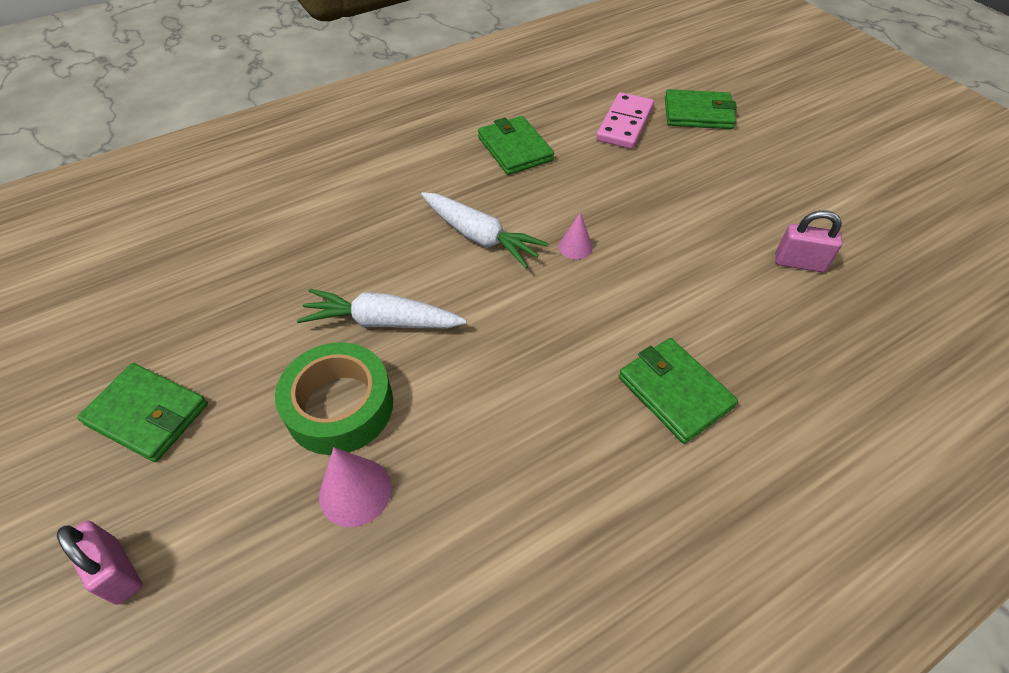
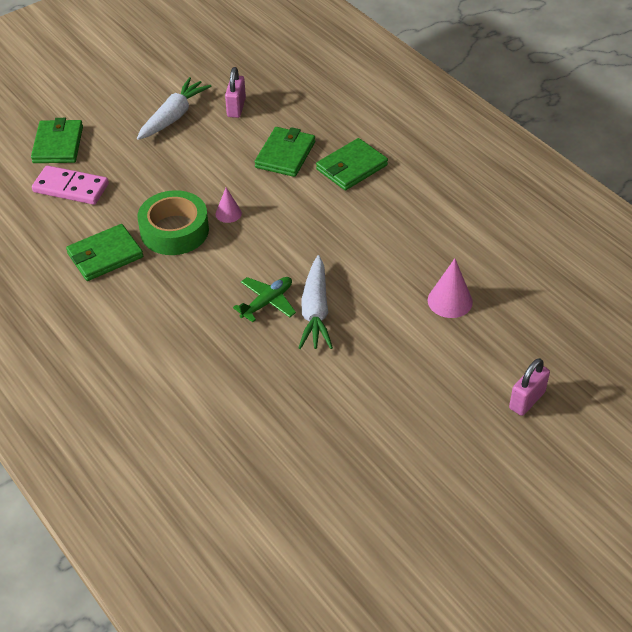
camera: 95 degrees left, 5 degrees down
green wallet [77,363,208,462] -> green wallet moved to [255,127,315,177]
green tape [275,342,393,455] -> green tape moved to [137,190,209,255]
white carrot [421,192,549,268] -> white carrot moved to [137,77,211,140]
none -> green plane [233,277,296,322]

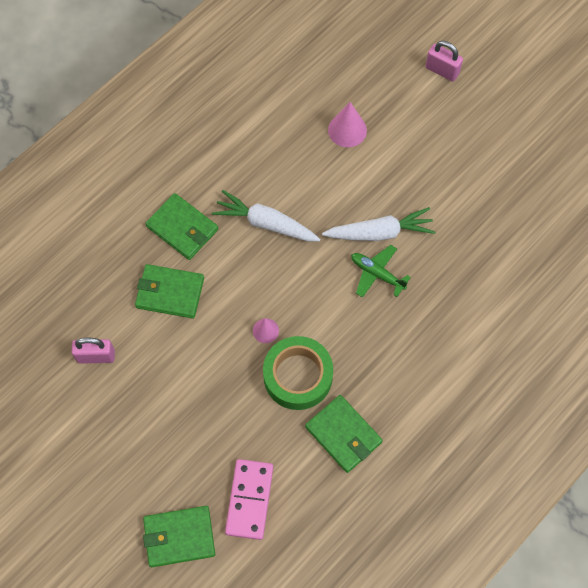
camera: 100 degrees left, 20 degrees up
white carrot [137,77,211,140] -> white carrot moved to [212,190,320,241]

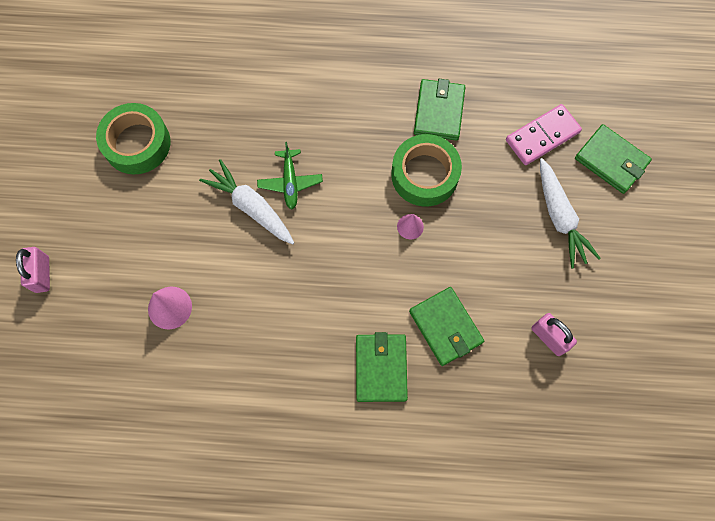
camera: 130 degrees left, 5 degrees up
white carrot [212,190,320,241] -> white carrot moved to [540,158,601,268]
none -> green tape [96,103,170,174]

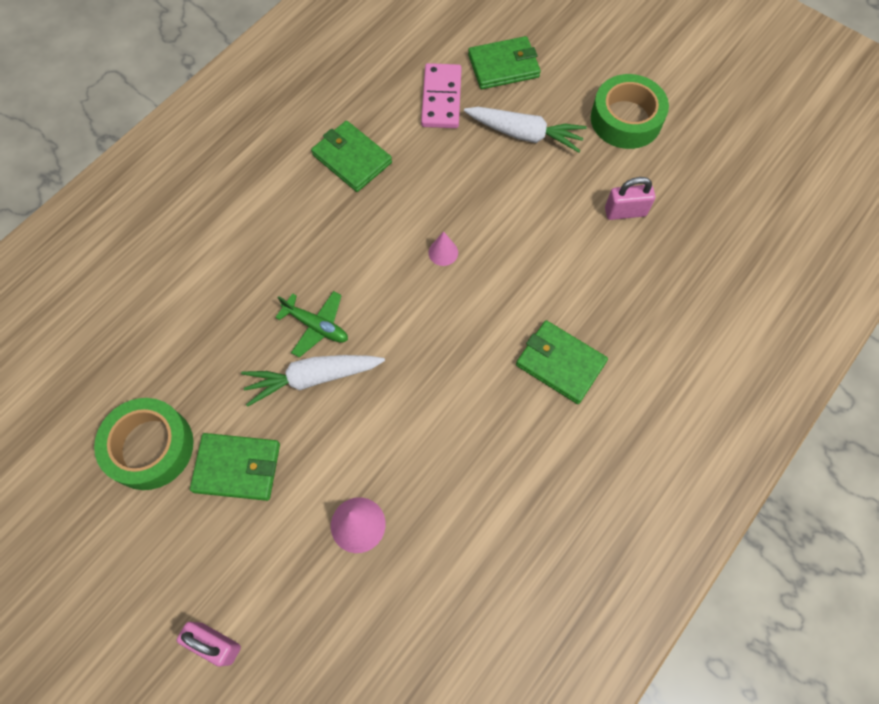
camera: 55 degrees left, 5 degrees down
green tape [391,134,462,206] -> green tape moved to [591,74,669,149]
green wallet [409,287,484,366] -> green wallet moved to [190,433,280,501]

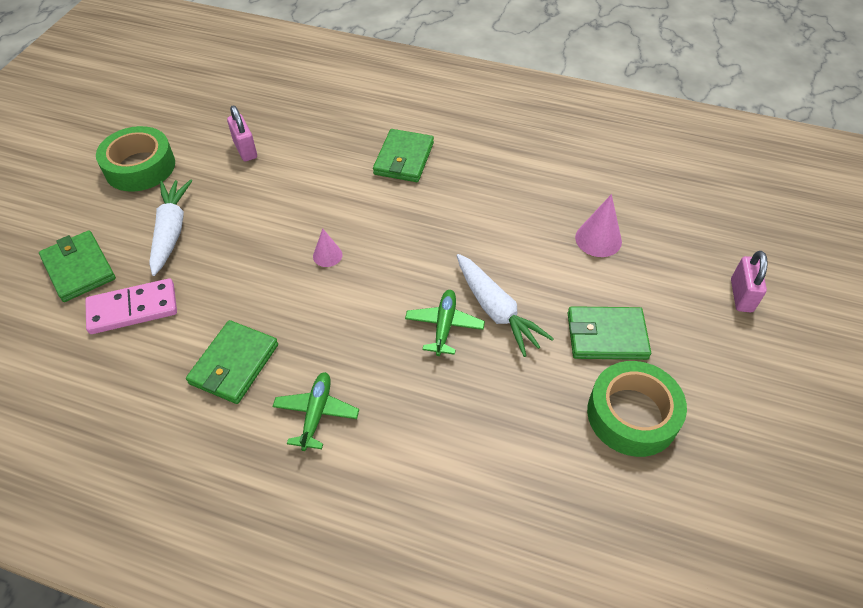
camera: 110 degrees left, 15 degrees down
green wallet [190,433,280,501] -> green wallet turned 75 degrees counterclockwise [568,306,651,360]
none -> green plane [272,372,359,451]

